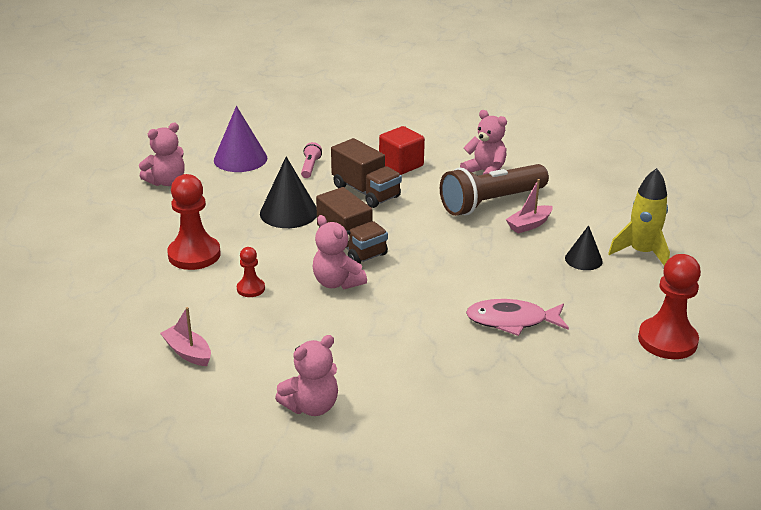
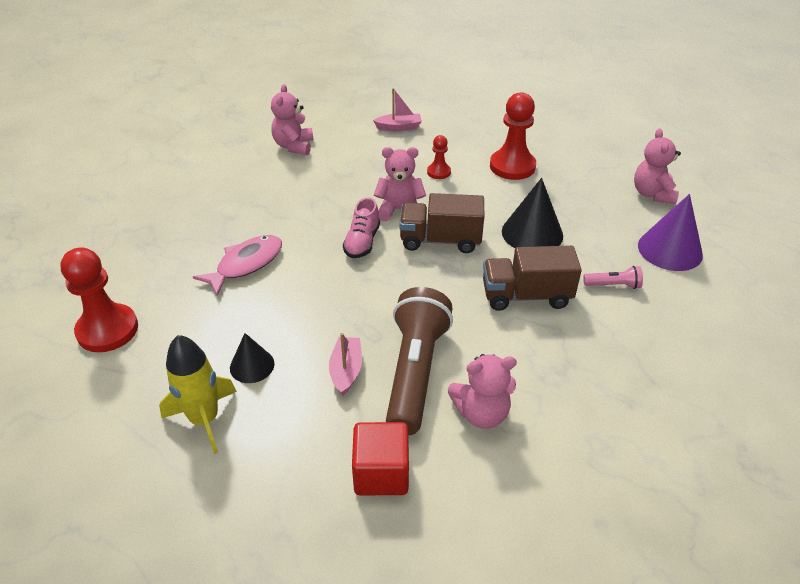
camera: 130 degrees right, 10 degrees up
pink flashlight [301,142,322,178] -> pink flashlight turned 45 degrees counterclockwise [583,266,643,289]
red cube [379,126,425,175] -> red cube moved to [352,422,409,495]
none -> pink shoe [343,198,380,258]

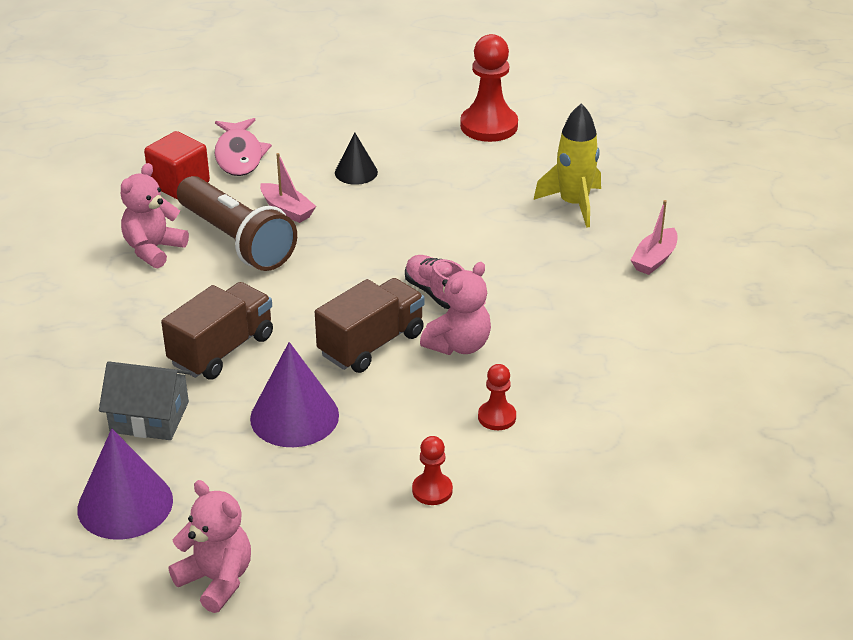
camera: 130 degrees right, 5 degrees down
yellow rocket [159,335,237,454] -> yellow rocket moved to [533,103,601,228]
pink fish [193,235,282,296] -> pink fish moved to [214,118,272,176]
pink teddy bear [271,84,313,155] -> none
pink boat [373,88,422,131] -> pink boat moved to [631,200,678,275]
red pawn [490,92,536,180] -> red pawn [412,436,453,505], size x0.52
black cone [502,178,563,248] -> purple cone [250,342,339,447]
pink flashlight [583,266,643,289] -> grey house [99,361,191,440]

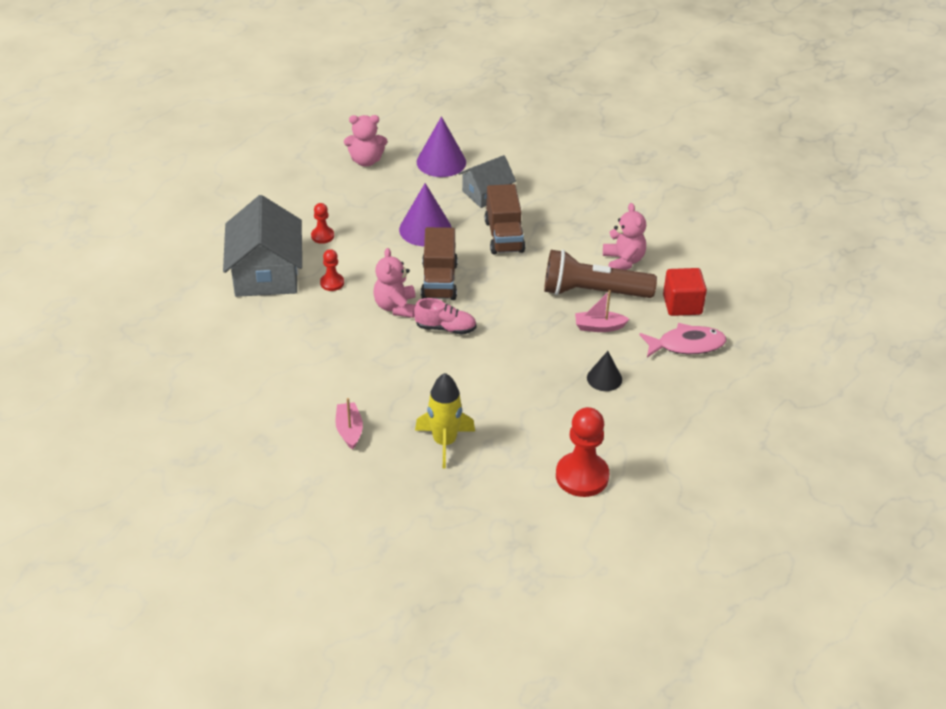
camera: 135 degrees right, 5 degrees up
pink fish [214,118,272,176] -> pink fish turned 135 degrees clockwise [639,323,726,357]
none -> grey house [223,195,302,297]

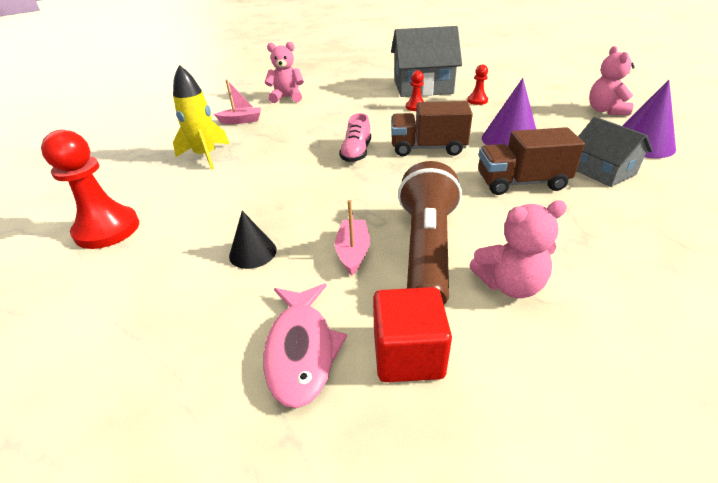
camera: 95 degrees right, 5 degrees down
pink teddy bear [373,248,415,318] -> pink teddy bear moved to [265,42,304,103]

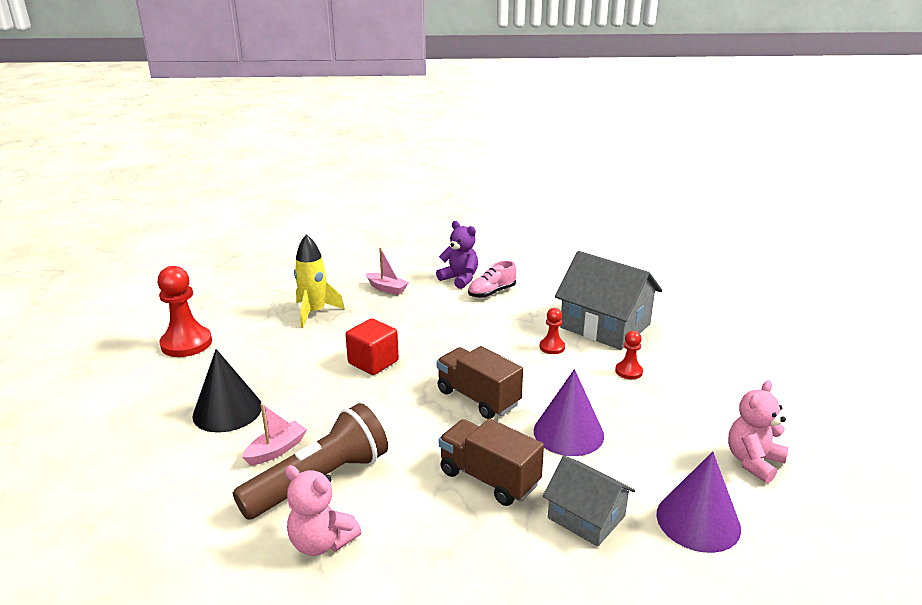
camera: 40 degrees right, 10 degrees down
black cone [229,211,277,269] -> black cone [192,349,261,433], size x1.67
pink fish [263,283,347,408] -> none
pink teddy bear [265,42,304,103] -> purple teddy bear [436,221,478,289]
pink shoe [339,113,371,162] -> pink shoe moved to [468,260,516,298]
red cube [373,287,452,382] -> red cube moved to [345,318,399,375]
grey house [577,117,653,187] -> grey house turned 60 degrees counterclockwise [543,455,635,547]

